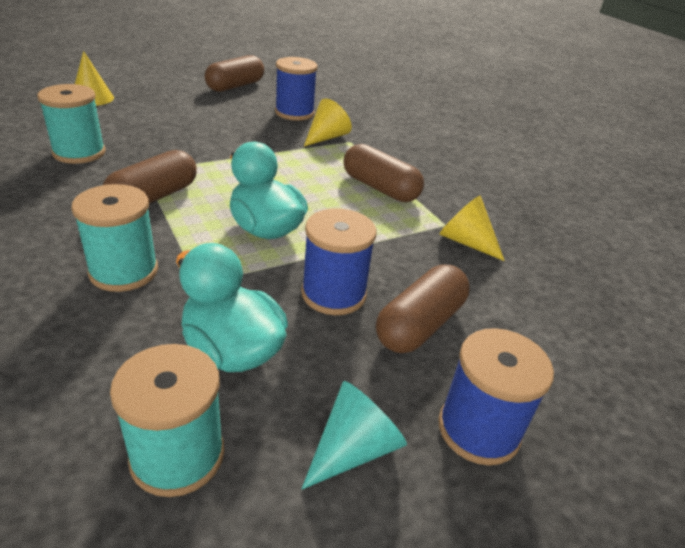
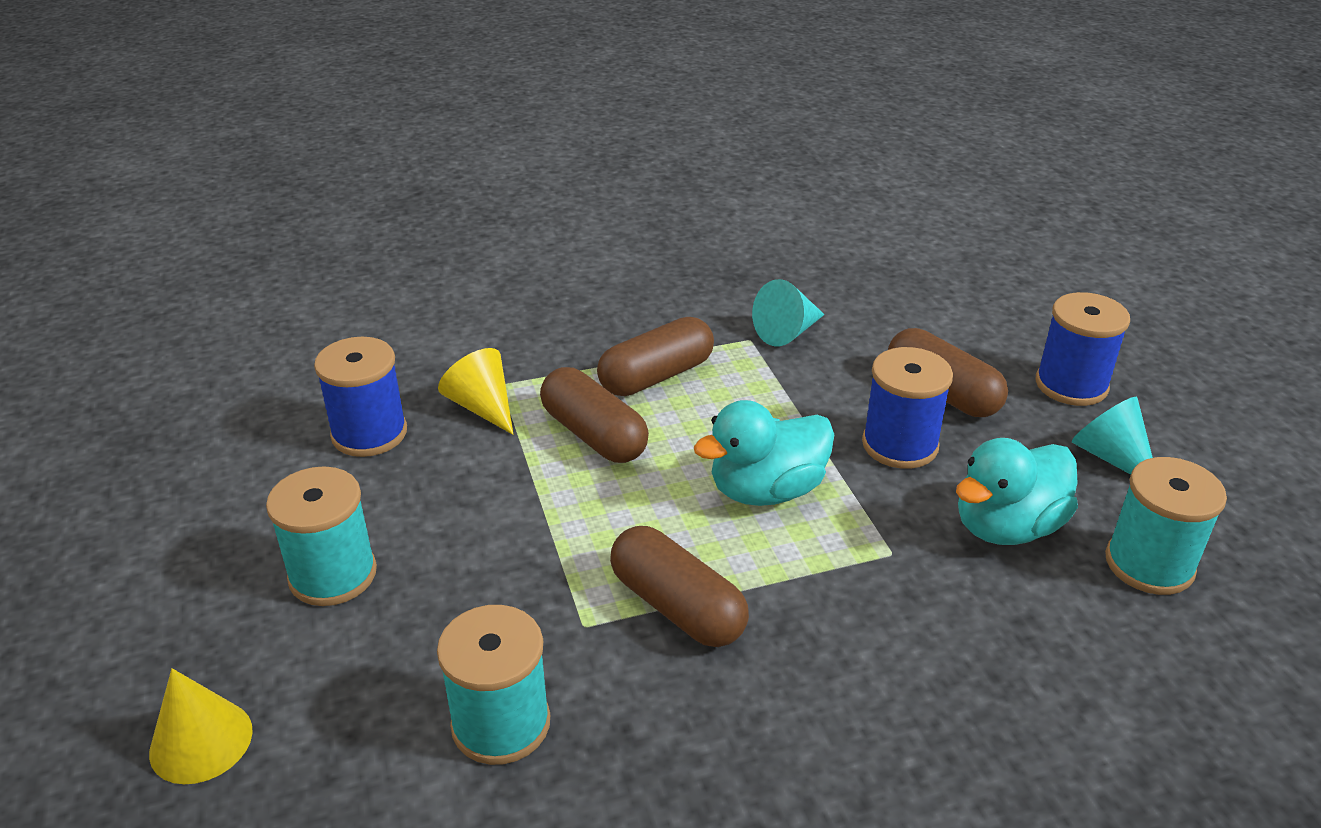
camera: 75 degrees left, 0 degrees up
turquoise spool [71,184,158,292] -> turquoise spool moved to [266,466,377,606]
brown capsule [205,55,264,92] -> brown capsule moved to [540,367,649,463]
yellow cone [439,195,505,261] -> turquoise cone [752,279,825,346]

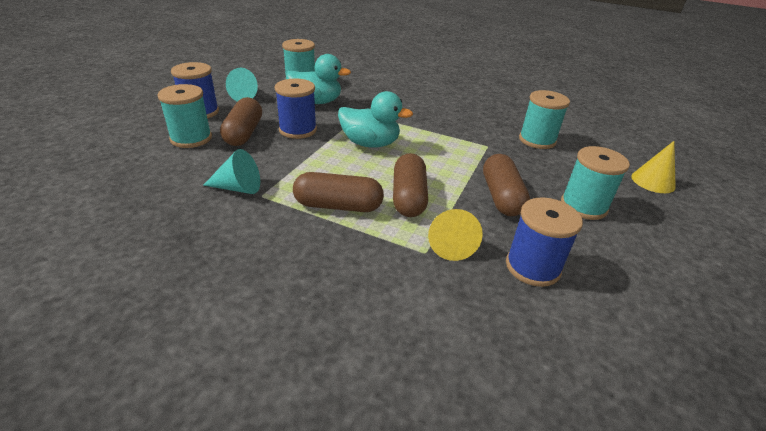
camera: 140 degrees left, 0 degrees up
brown capsule [610,526,749,647] -> brown capsule moved to [483,154,530,216]
none -> turquoise spool [157,84,212,148]

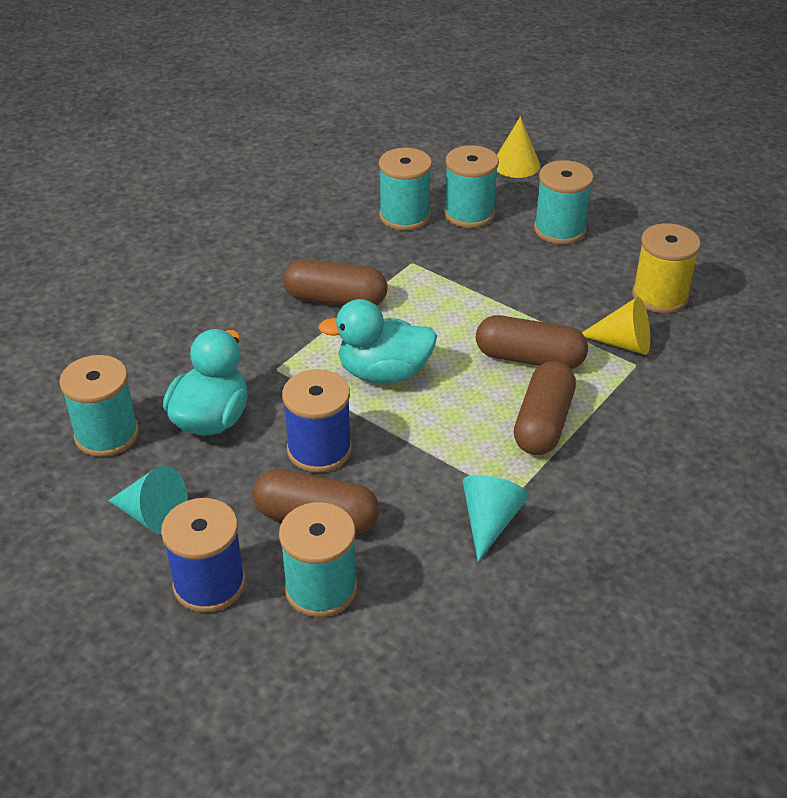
camera: 75 degrees left, 5 degrees up
turquoise duck [338,91,413,148] -> turquoise duck turned 120 degrees counterclockwise [318,299,437,383]
brown capsule [483,154,530,216] -> brown capsule moved to [283,259,388,306]
blue spool [506,197,583,287] -> yellow spool [632,223,701,313]
none -> turquoise spool [444,145,499,228]

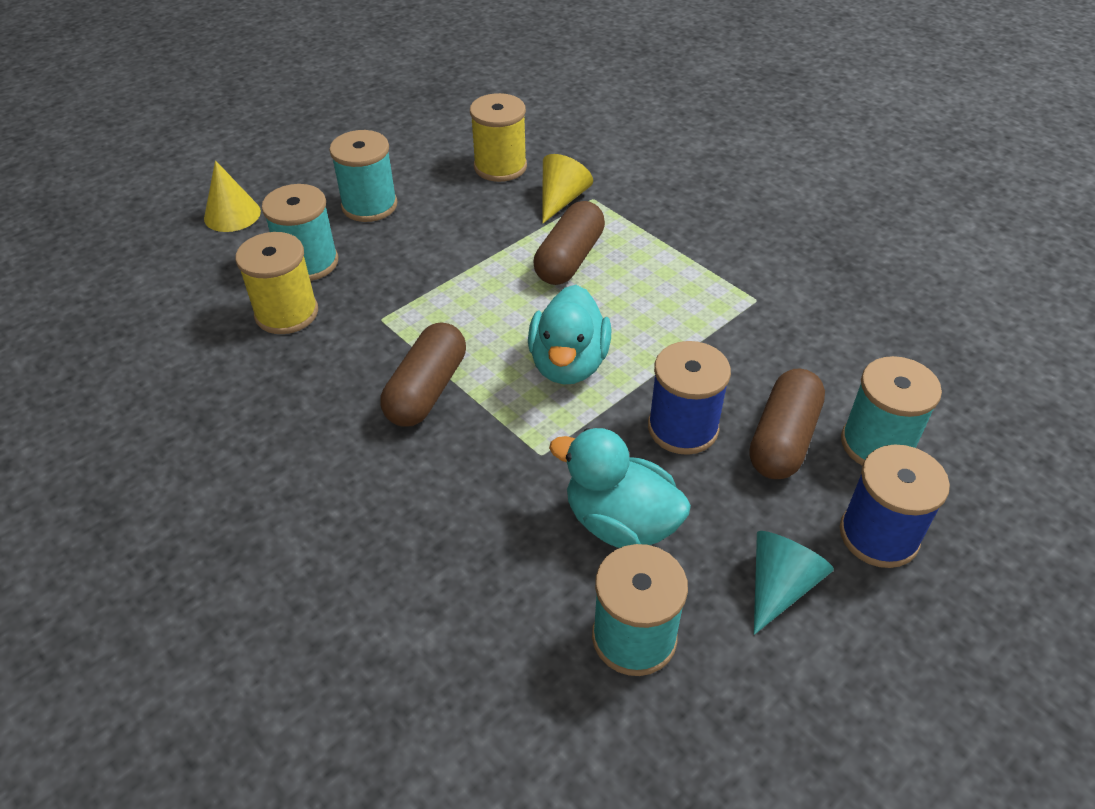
camera: 80 degrees left, 5 degrees up
turquoise spool [379,148,432,230] -> yellow spool [235,232,318,334]
turquoise cone [462,475,529,562] -> none
brown capsule [514,361,576,455] -> none

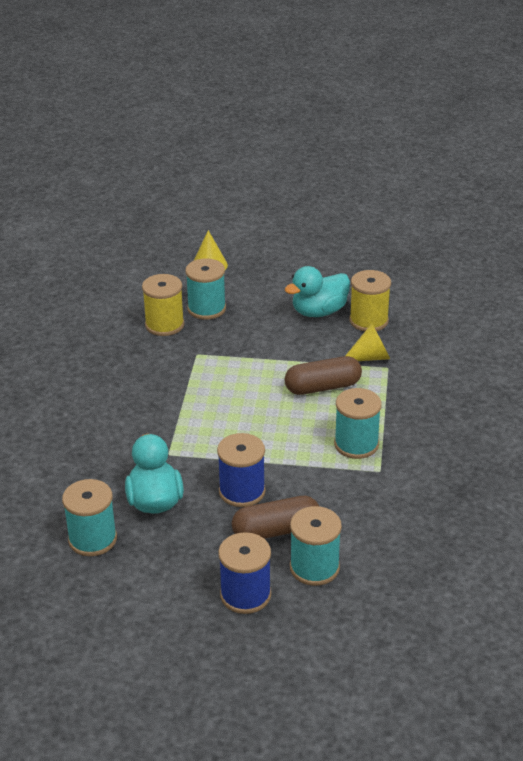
camera: 50 degrees right, 10 degrees down
turquoise spool [329,130,397,222] -> turquoise spool moved to [334,388,382,459]
brown capsule [380,322,466,427] -> none
turquoise duck [528,285,611,385] -> turquoise duck moved to [284,266,350,317]
turquoise cone [754,531,834,635] -> none

